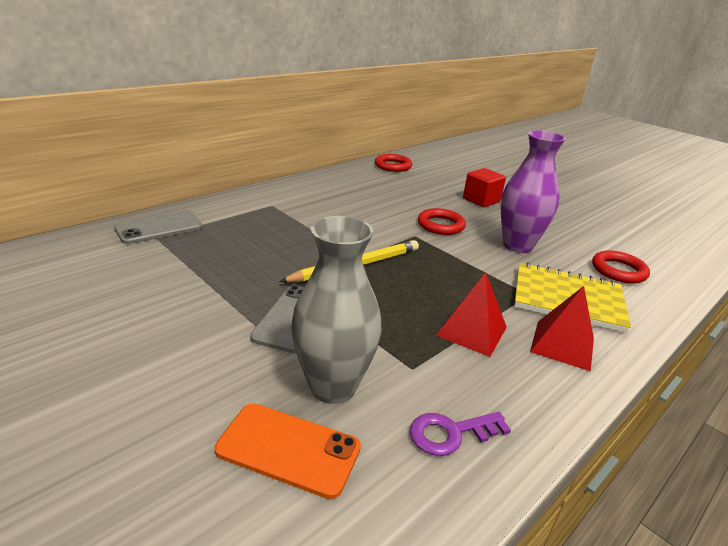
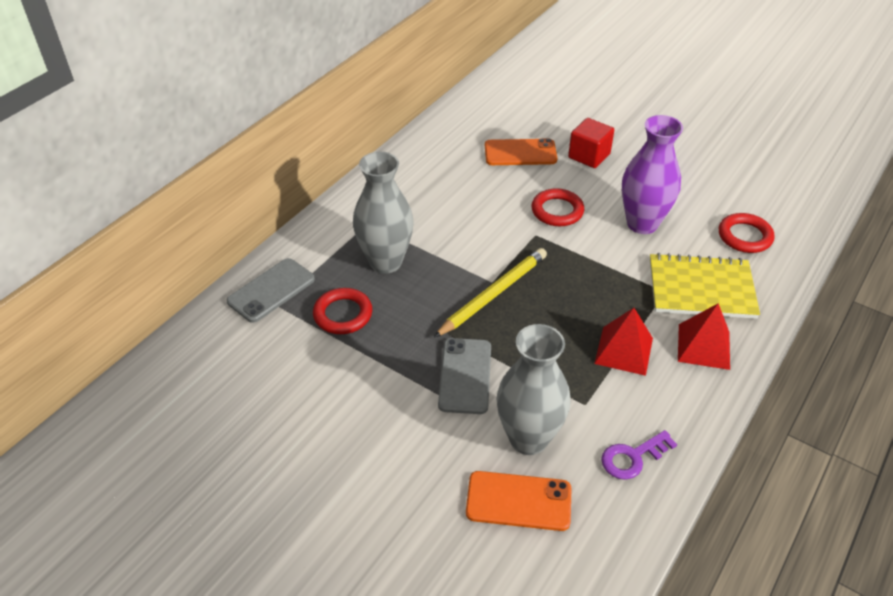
camera: 10 degrees left, 15 degrees up
red ring [375,154,412,172] -> red ring moved to [313,288,372,334]
none -> grey vase [353,152,414,274]
none -> orange phone [485,138,557,165]

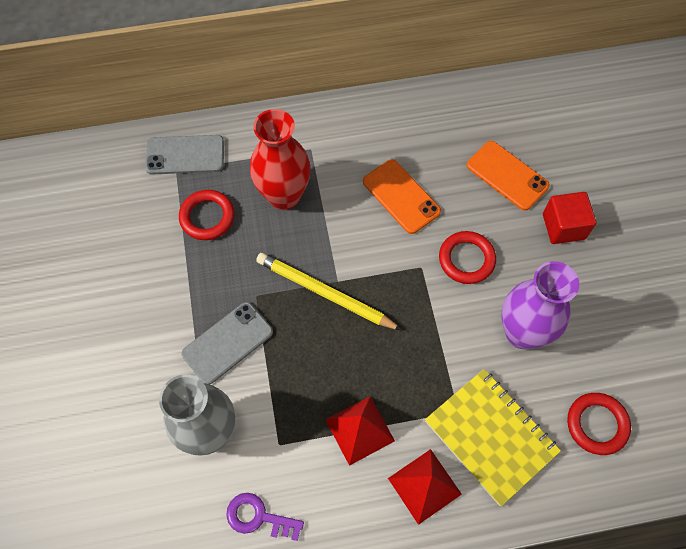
camera: 45 degrees right, 20 degrees up
grey vase [353,152,414,274] -> red vase [250,109,311,210]
yellow pencil [434,248,547,338] -> yellow pencil turned 150 degrees counterclockwise [256,253,402,331]
orange phone [466,471,572,531] -> orange phone moved to [363,159,441,234]

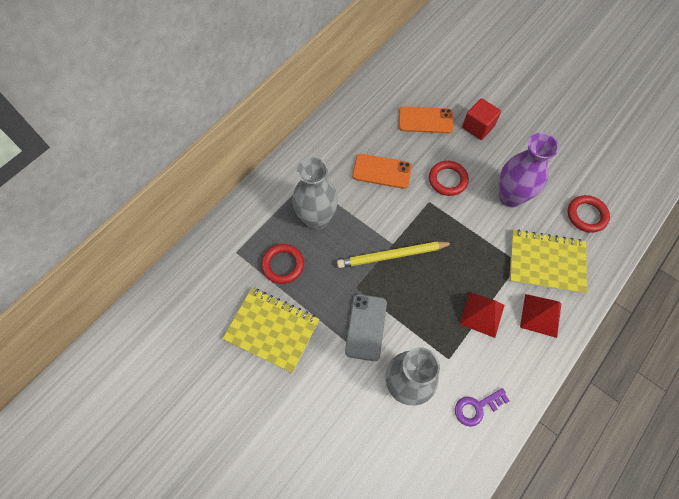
camera: 40 degrees left, 0 degrees up
grey phone [145,135,224,175] -> none
red vase [250,109,311,210] -> grey vase [292,157,338,230]
none -> yellow notebook [223,288,320,373]

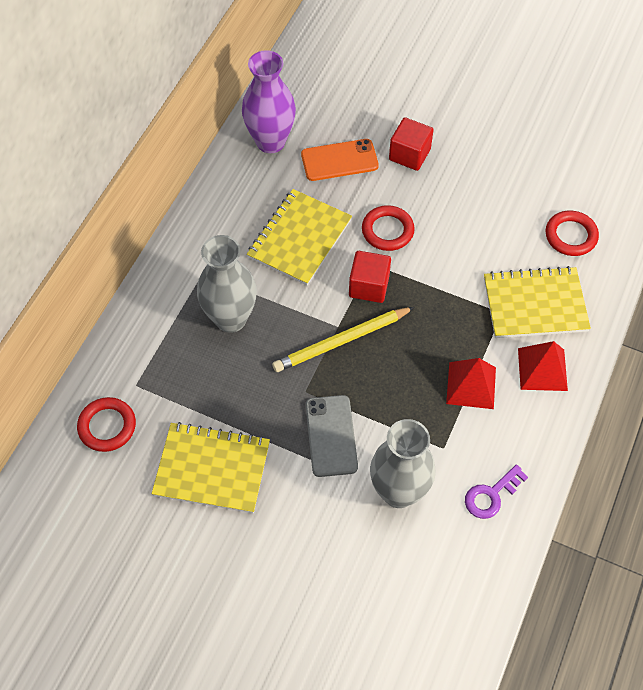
camera: 15 degrees left, 5 degrees down
red ring [261,244,304,284] -> red ring moved to [77,397,136,452]
orange phone [352,154,412,189] -> yellow notebook [247,189,352,286]
purple vase [499,133,559,207] -> purple vase moved to [242,50,296,153]
none -> red cube [349,251,391,303]

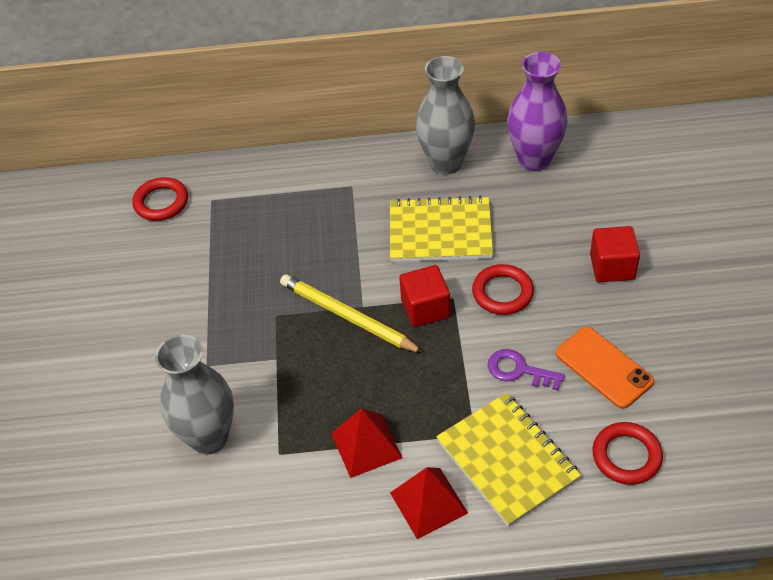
camera: 65 degrees right, 10 degrees down
yellow notebook [152,422,270,513] -> none
grey vase [197,235,257,333] -> grey vase moved to [416,56,475,175]
orange phone [301,139,379,181] -> orange phone moved to [556,327,654,409]
grey phone [306,395,358,477] -> none
purple key [465,464,528,519] -> purple key moved to [488,349,565,391]

